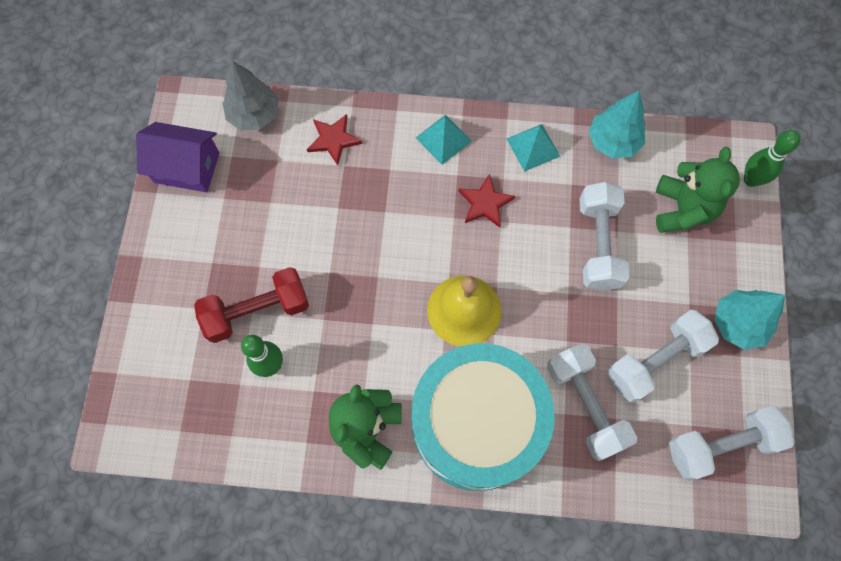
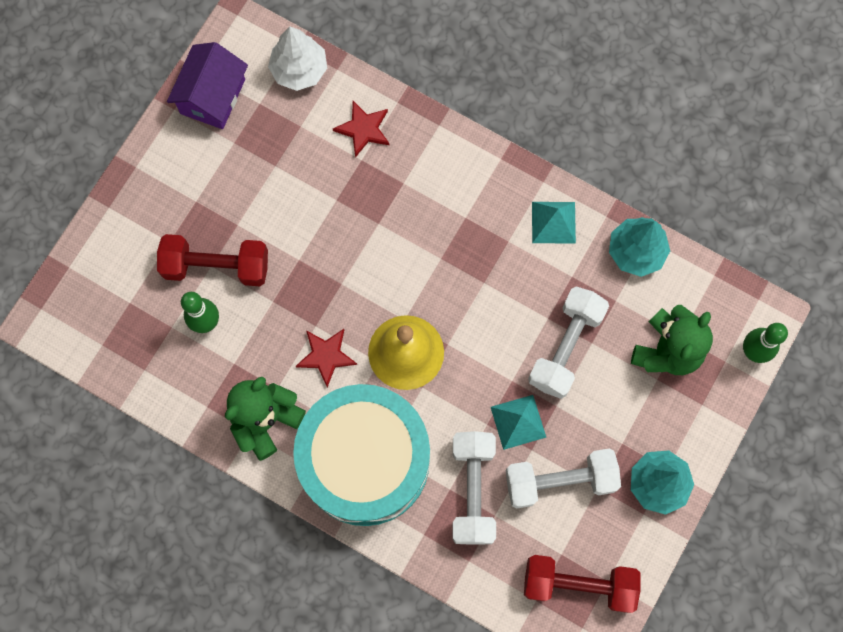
camera: 25 degrees right, 5 degrees up
purple house [136,122,219,192] -> purple house turned 75 degrees clockwise [167,42,248,129]
grey tree [223,61,279,130] -> white tree [268,26,327,91]
turquoise pyramid [416,115,472,165] -> turquoise pyramid moved to [491,395,546,450]
red star [458,174,515,228] -> red star moved to [295,329,357,388]
white dumbbell [669,405,794,480] -> red dumbbell [524,555,640,613]

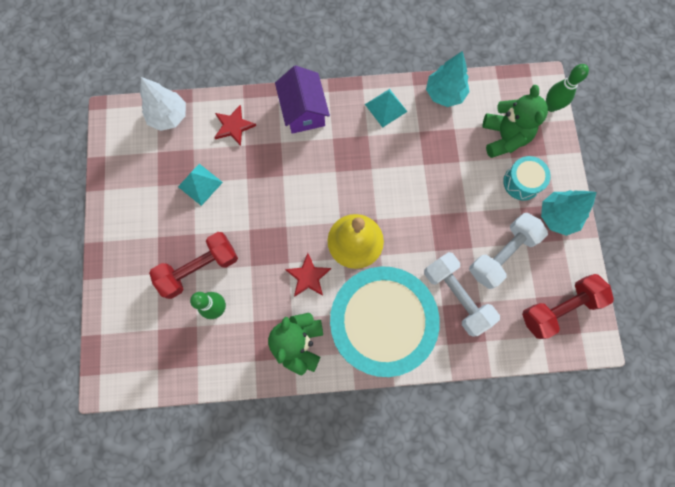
camera: 35 degrees left, 0 degrees up
purple house [167,42,248,129] -> purple house moved to [275,65,330,134]
turquoise pyramid [491,395,546,450] -> turquoise pyramid moved to [178,164,223,206]
white dumbbell [528,287,609,399] -> none
none -> turquoise drum [503,156,551,201]

